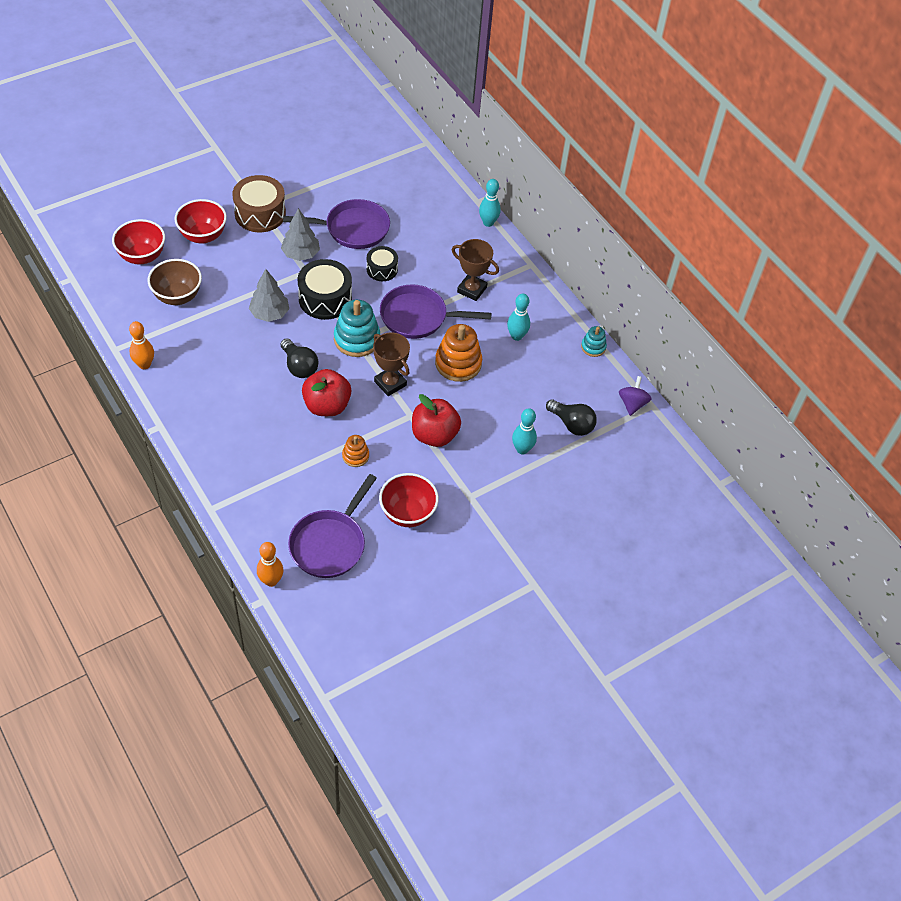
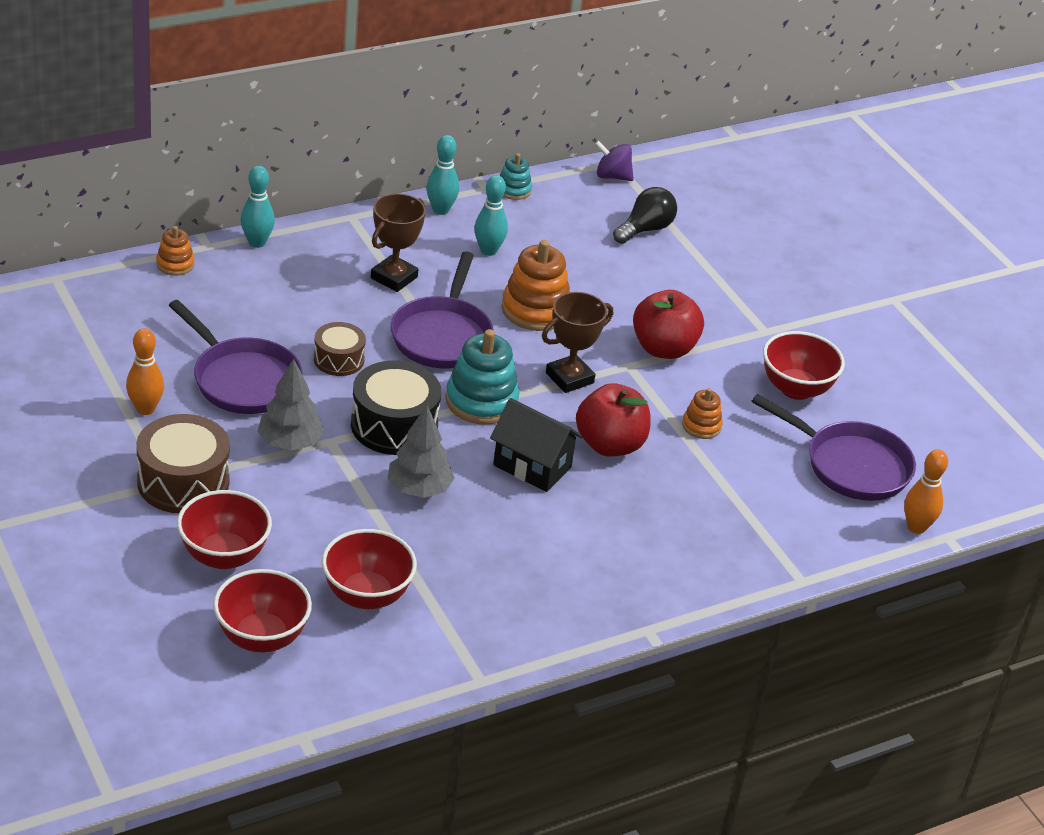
camera: 85 degrees left, 15 degrees down
orange bowling pin [129,321,154,369] -> orange bowling pin moved to [126,328,164,415]
brown bowl [148,259,202,305] -> red bowl [322,529,417,609]
black light bulb [281,338,319,378] -> black house [490,398,583,492]
purple pan [283,199,390,249] -> purple pan turned 135 degrees clockwise [169,300,302,414]
black drum [367,246,398,281] -> brown drum [314,322,366,376]
turquoise bowling pin [512,408,537,454] -> turquoise bowling pin moved to [427,135,459,215]
none -> orange stacking toy [156,226,195,276]

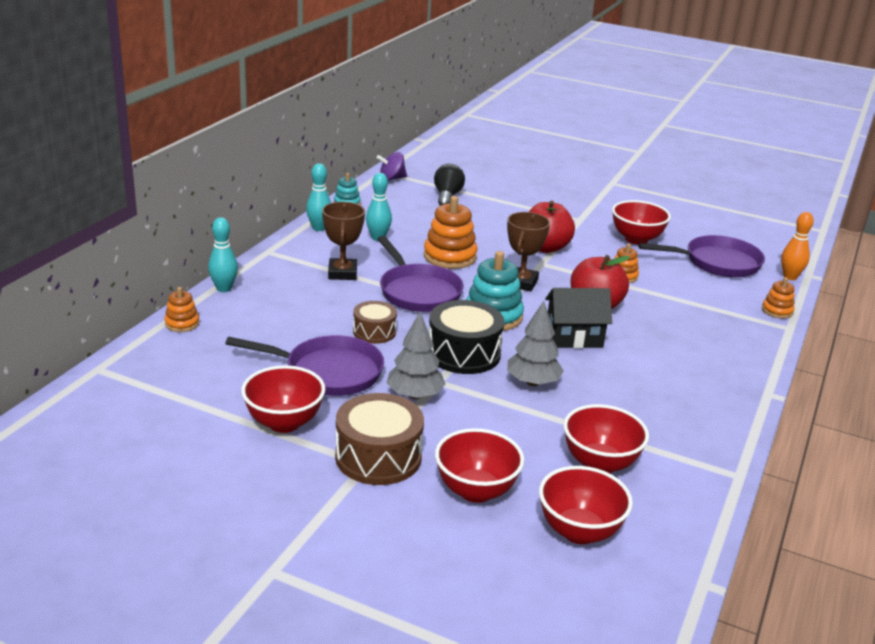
camera: 35 degrees left, 10 degrees down
orange bowling pin [126,328,164,415] -> red bowl [241,365,326,433]
none -> orange stacking toy [762,277,795,319]

